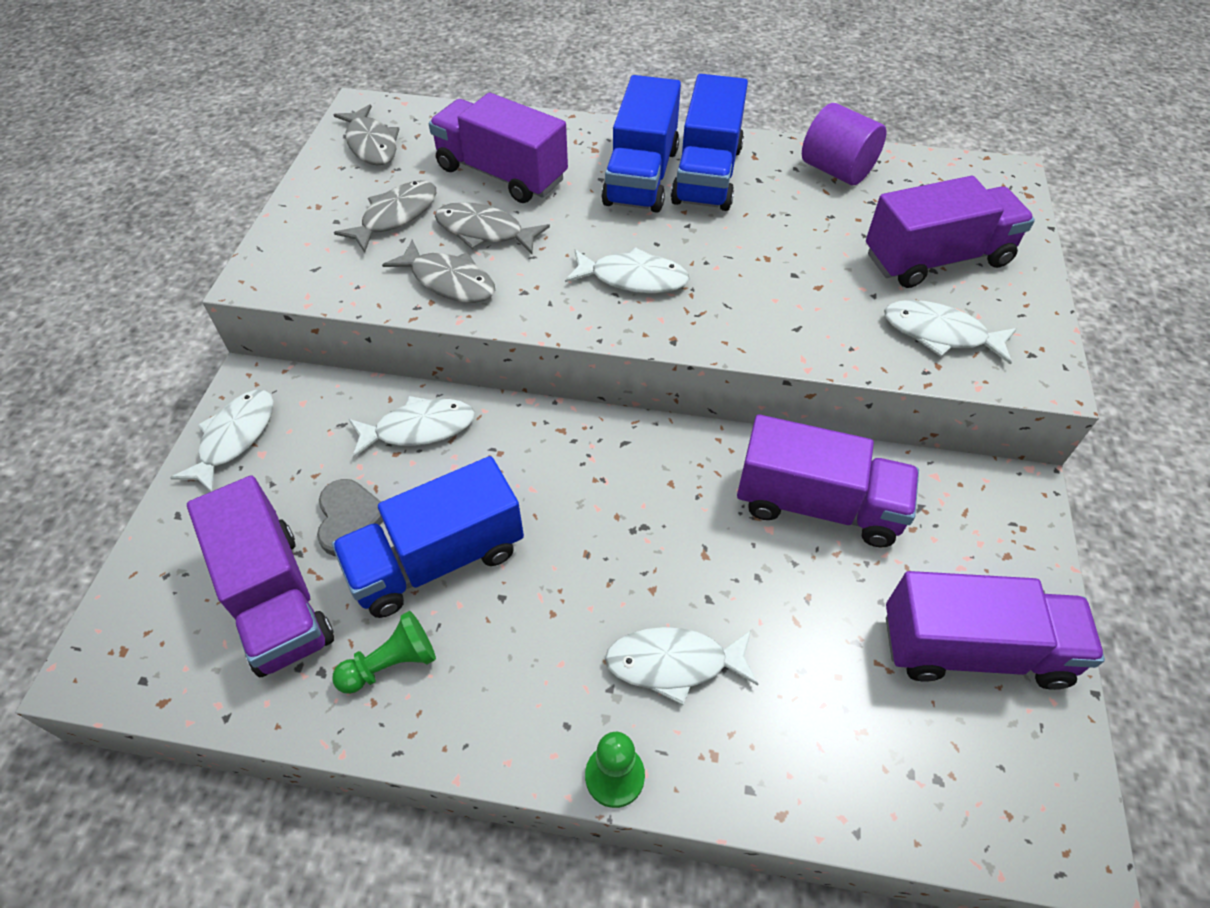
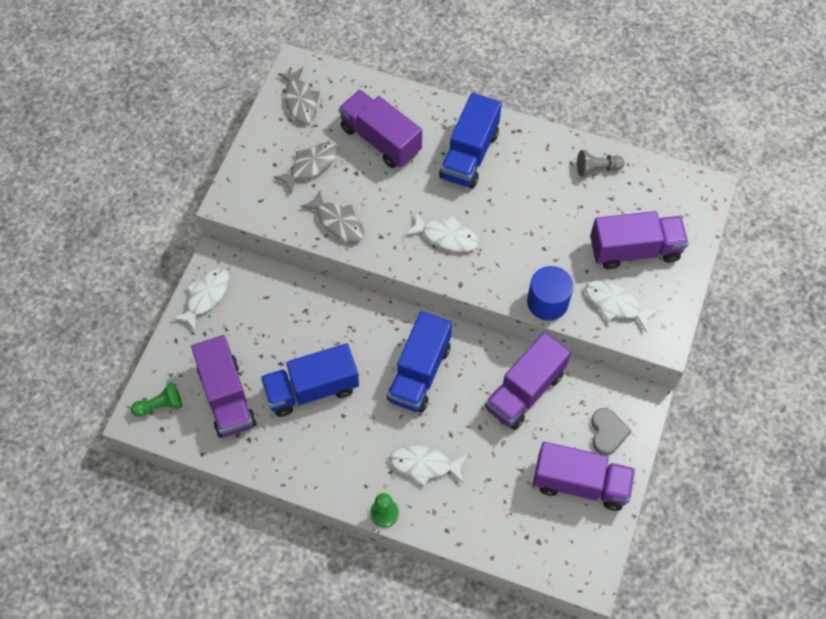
camera: 10 degrees right, 10 degrees up
grey heart [317,479,383,556] -> grey heart moved to [591,408,632,455]
green pawn [332,611,436,694] -> green pawn moved to [131,382,182,417]
white fish [349,396,475,458] -> none
grey fish [435,202,550,254] -> none
blue truck [671,74,748,211] -> blue truck moved to [387,311,452,413]
purple truck [737,415,919,548] -> purple truck turned 105 degrees clockwise [485,332,571,430]
purple cylinder [802,103,887,185] -> grey pawn [577,150,624,176]
none -> blue cylinder [527,266,573,321]

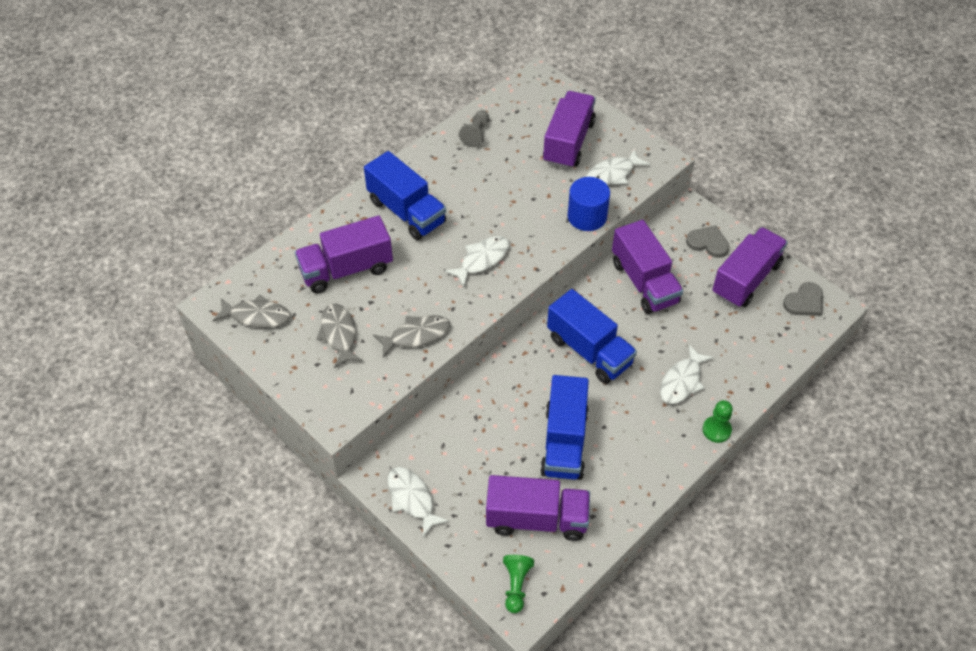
camera: 65 degrees left, 10 degrees down
none -> grey heart [783,282,823,316]

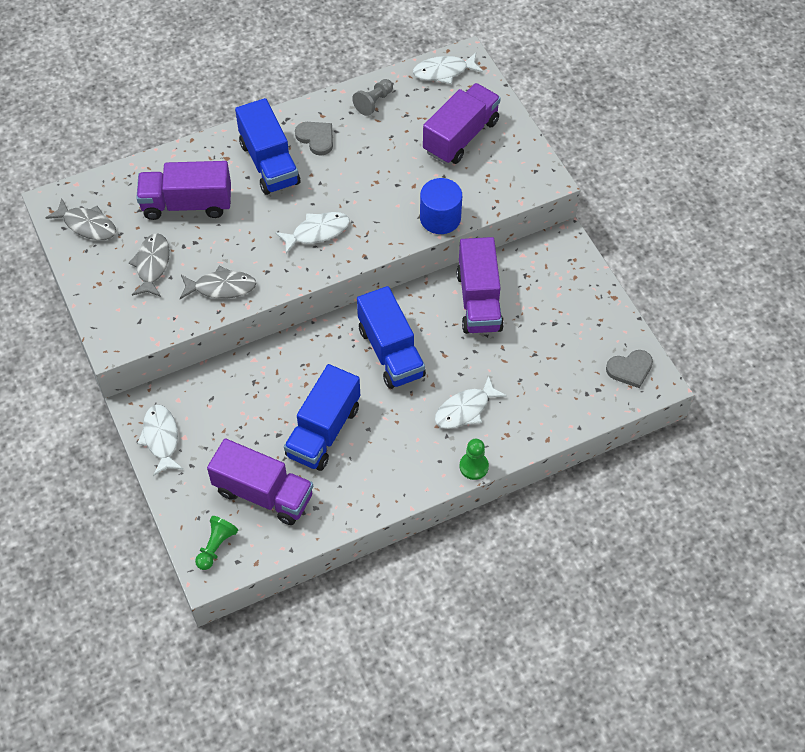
camera: 20 degrees right, 5 degrees up
white fish [586,149,650,185] -> white fish moved to [413,53,483,84]
grey heart [686,225,729,258] -> grey heart moved to [295,122,333,156]
purple truck [712,227,788,307] -> none

